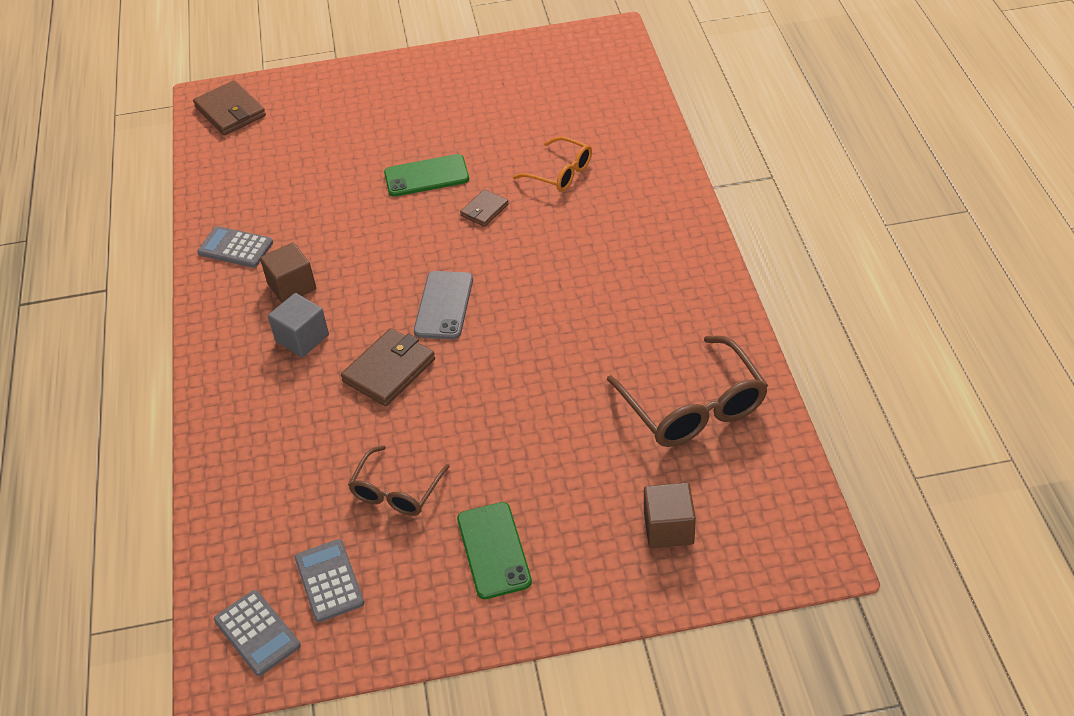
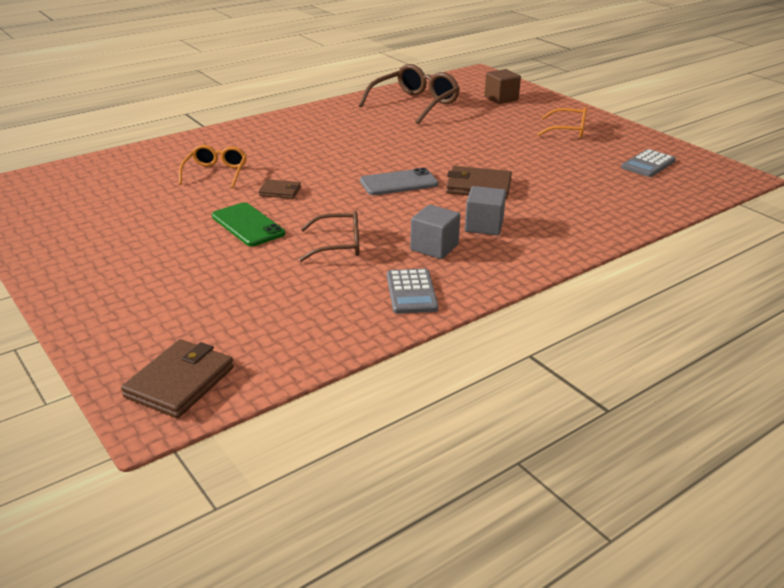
camera: 120 degrees left, 15 degrees down
grey calculator [214,590,301,676] -> none
brown cube [260,242,316,303] -> grey cube [410,204,460,259]
brown glasses [348,445,450,516] -> brown glasses moved to [299,211,359,262]
green phone [457,502,532,599] -> orange glasses [537,107,587,138]

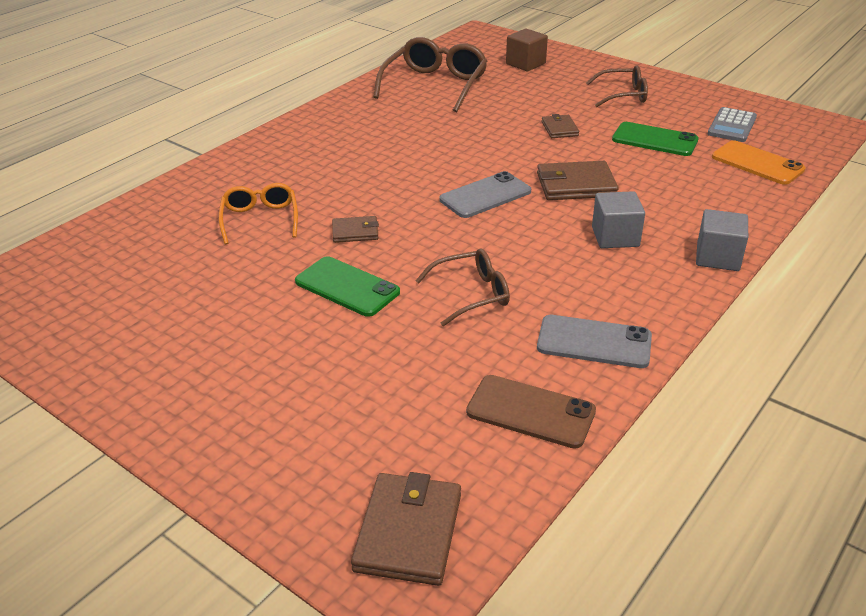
camera: 15 degrees left, 5 degrees up
grey calculator [387,269,438,314] -> grey phone [537,315,652,368]
grey cube [410,204,460,259] -> grey cube moved to [696,209,748,271]
orange glasses [537,107,587,138] -> brown glasses [586,65,648,107]
none -> brown phone [466,375,596,449]
none -> brown wallet [542,114,579,138]
none -> green phone [612,122,699,156]
none -> orange phone [712,140,806,185]

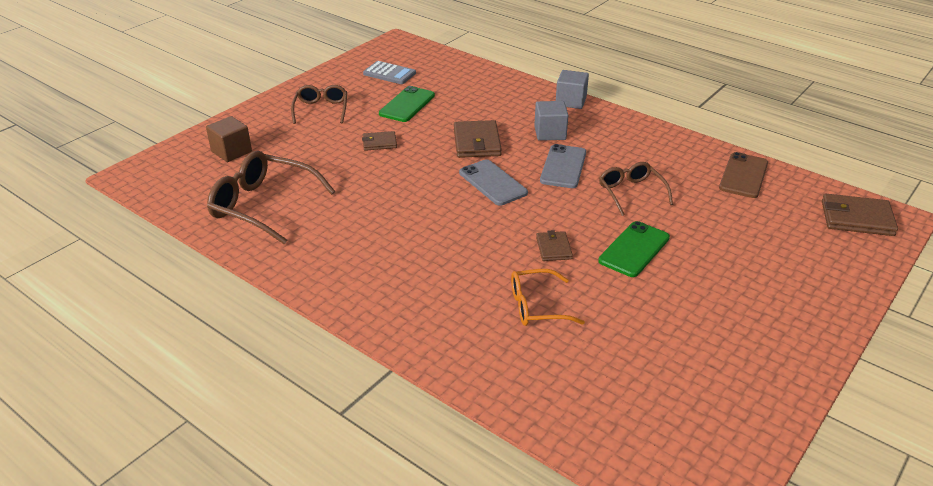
camera: 90 degrees left, 0 degrees up
grey phone [537,315,652,368] -> grey phone moved to [540,144,586,188]
orange phone [712,140,806,185] -> none

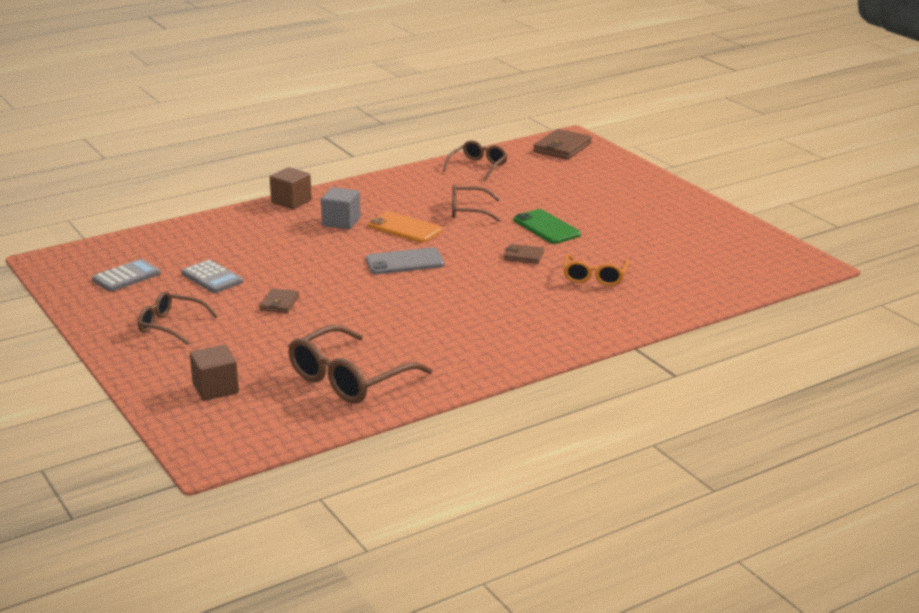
camera: 70 degrees left, 10 degrees down
green phone [379,86,435,122] -> grey calculator [181,260,243,293]
brown wallet [454,120,502,158] -> none
grey phone [540,144,586,188] -> orange phone [368,211,442,243]
grey cube [556,70,589,109] -> brown cube [270,167,312,209]
brown phone [719,152,768,198] -> brown glasses [443,140,508,181]

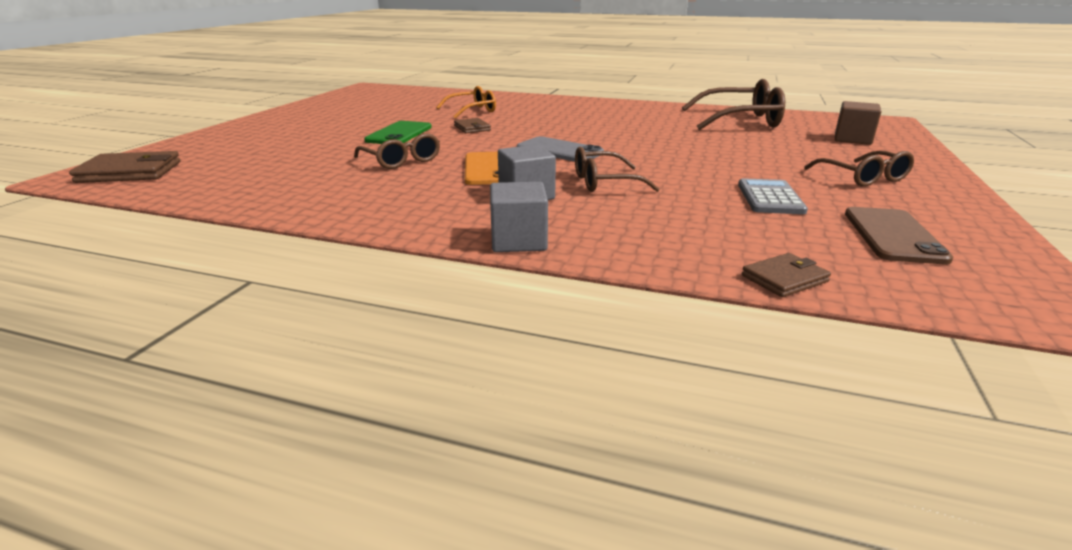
camera: 130 degrees left, 0 degrees up
grey calculator [92,259,161,292] -> brown phone [845,207,953,264]
brown wallet [260,288,299,313] -> brown wallet moved to [742,253,831,297]
brown cube [270,167,312,209] -> grey cube [490,182,548,252]
brown glasses [443,140,508,181] -> brown glasses moved to [575,147,660,192]

